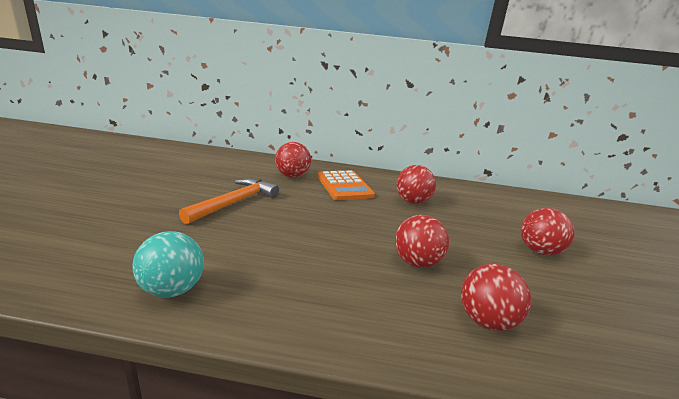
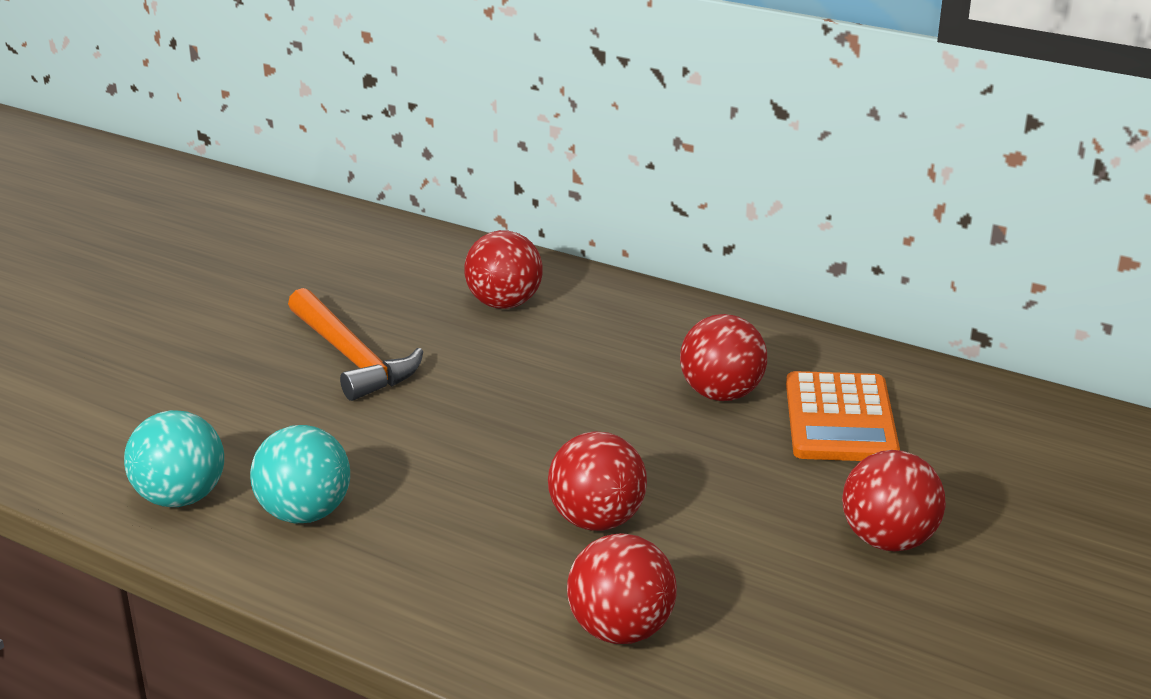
camera: 25 degrees right, 5 degrees up
orange hammer [179,178,279,224] -> orange hammer turned 90 degrees clockwise [288,288,423,401]
orange calculator [317,170,375,200] -> orange calculator moved to [786,371,900,461]
none -> turquoise ball [250,425,350,524]

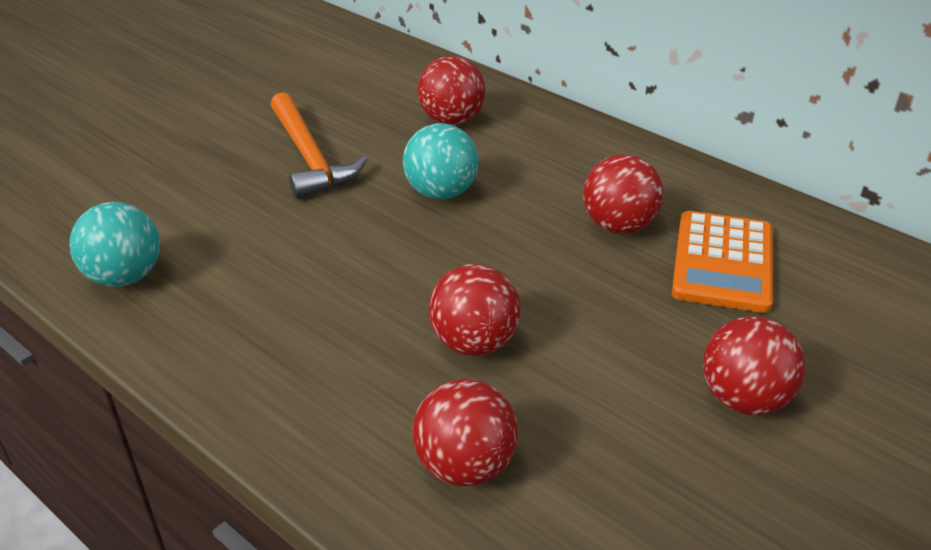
camera: 10 degrees right, 10 degrees up
turquoise ball [250,425,350,524] -> turquoise ball moved to [403,123,479,199]

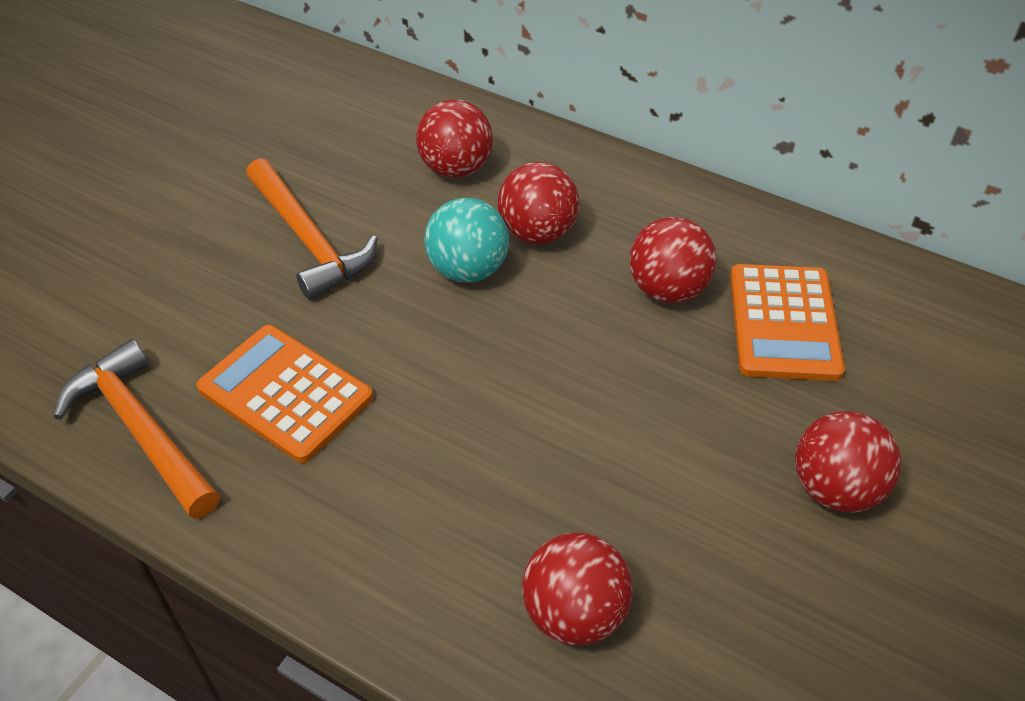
camera: 10 degrees left, 10 degrees up
turquoise ball [70,202,160,287] -> orange hammer [53,339,220,519]
red ball [429,264,521,356] -> red ball moved to [497,162,579,244]
none -> orange calculator [196,325,373,463]

